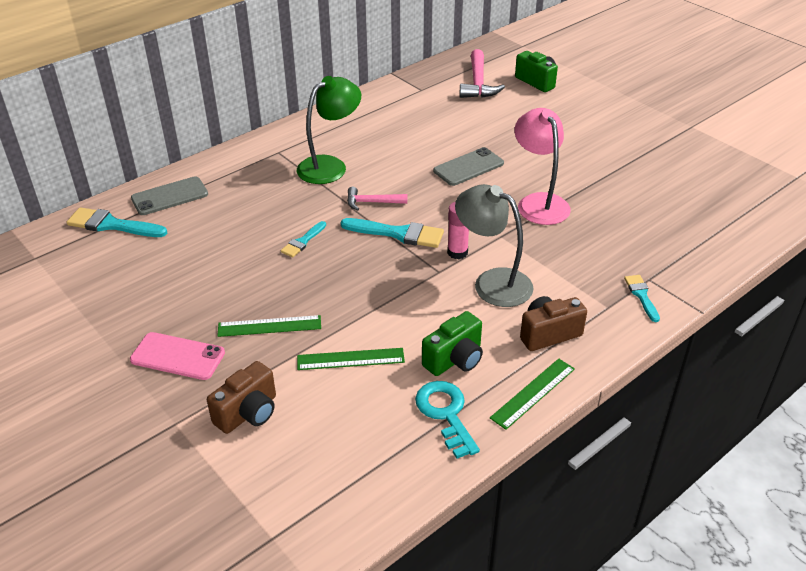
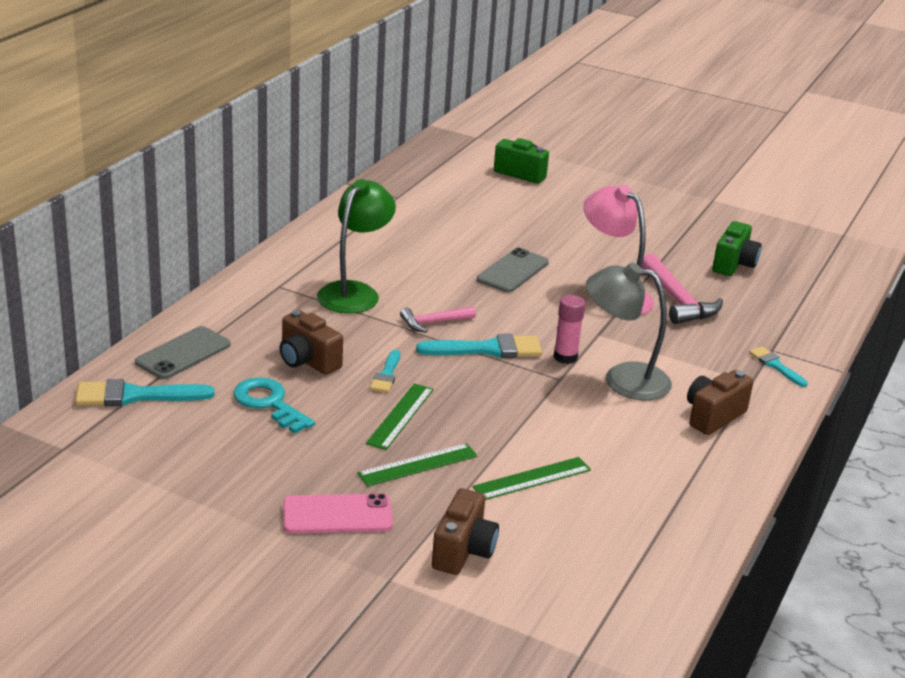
camera: 25 degrees left, 10 degrees down
turquoise key [415,381,480,459] -> turquoise key moved to [234,377,315,433]
green camera [422,311,483,376] -> green camera moved to [712,221,762,276]
pink hammer [460,49,505,98] -> pink hammer moved to [642,253,723,324]
green ruler [490,359,575,430] -> green ruler moved to [366,383,433,450]
none -> brown camera [280,310,343,375]

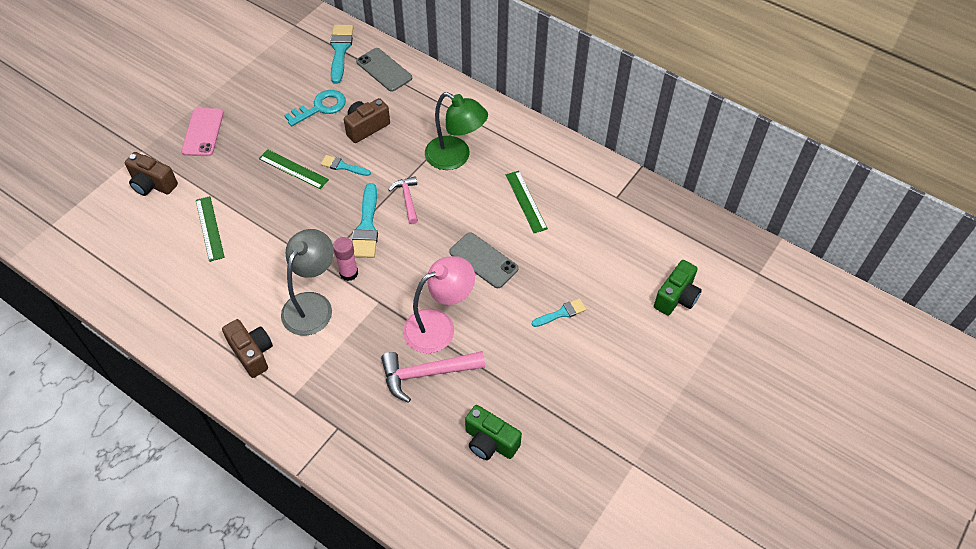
camera: 100 degrees right, 25 degrees up
green ruler [357,443,478,486] -> green ruler moved to [506,171,548,233]
turquoise brush [749,346,808,387] -> turquoise brush moved to [532,298,586,327]

